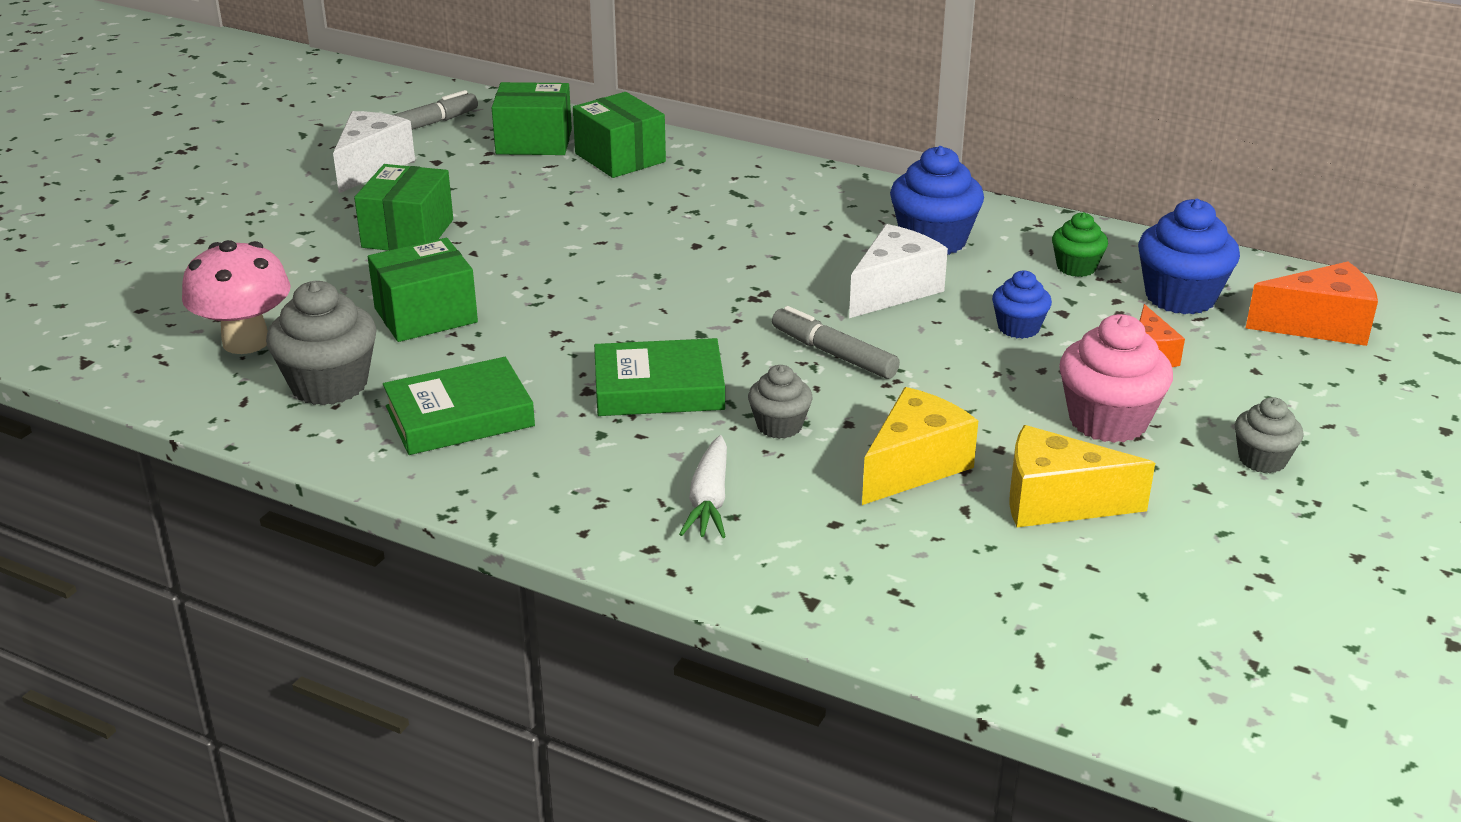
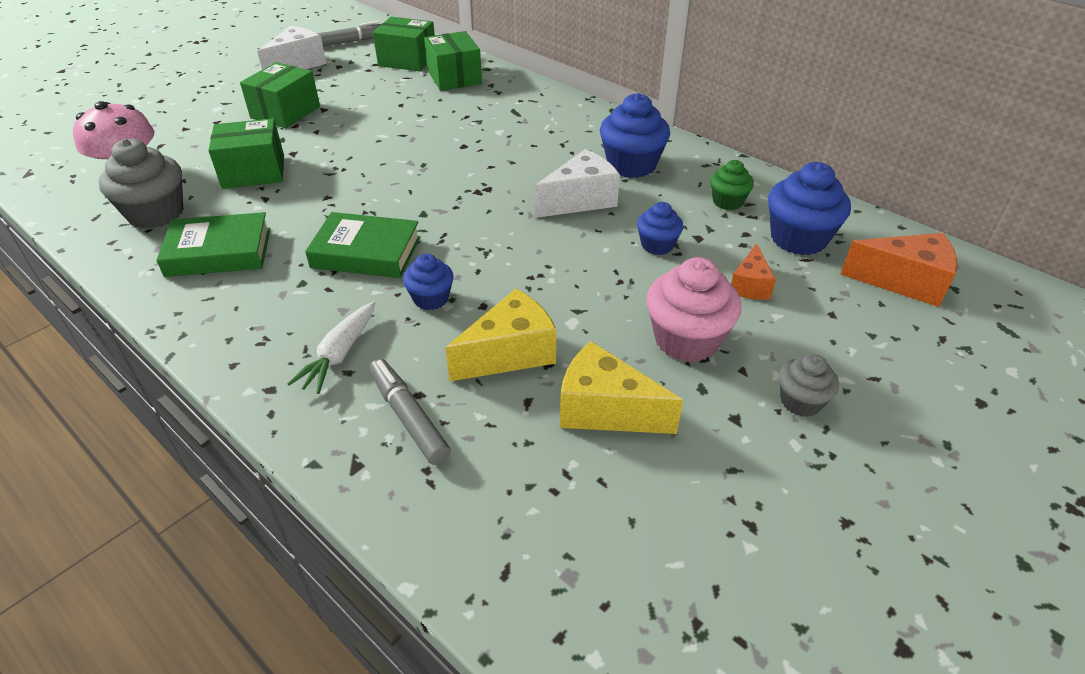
camera: 15 degrees right, 10 degrees up
grey cupcake [748,365,813,439] -> blue cupcake [403,254,454,310]
grey marker [772,306,900,379] -> grey marker moved to [369,359,451,465]

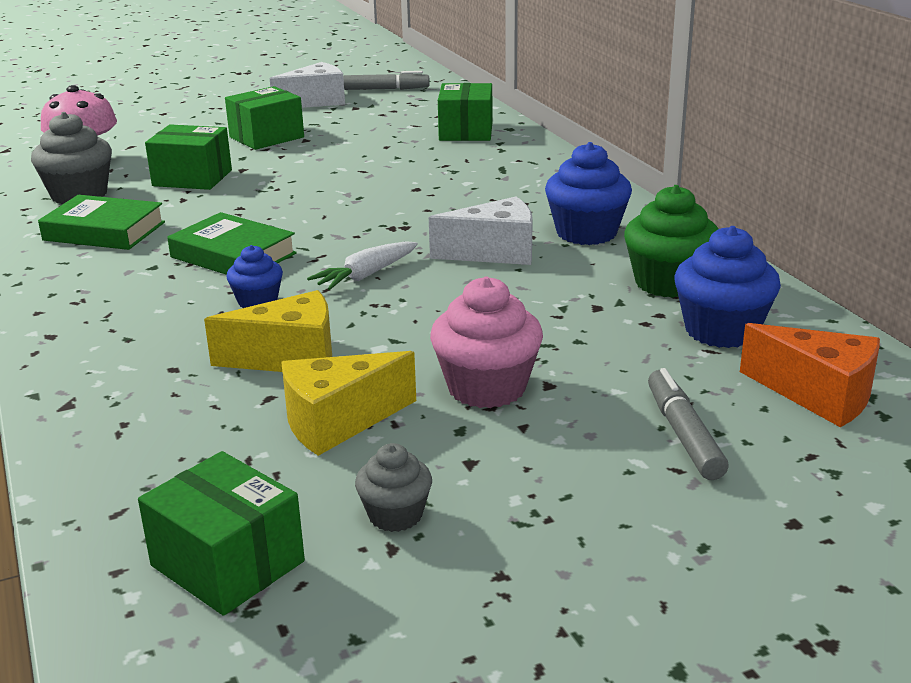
camera: 25 degrees right, 15 degrees down
white carrot [287,301,375,394] -> white carrot moved to [307,241,418,290]
grey marker [369,359,451,465] -> grey marker moved to [648,368,729,480]
green box [373,17,435,71] -> green box moved to [138,451,305,616]
yellow cheese [560,341,683,434] -> yellow cheese turned 75 degrees counterclockwise [281,351,416,456]
blue cupcake [637,202,683,255] -> none
green cupcake [710,160,754,210] -> green cupcake [624,185,718,298], size x1.72
orange cheese [731,243,776,300] -> none
grey cupcake [779,354,839,417] -> grey cupcake moved to [355,443,432,532]

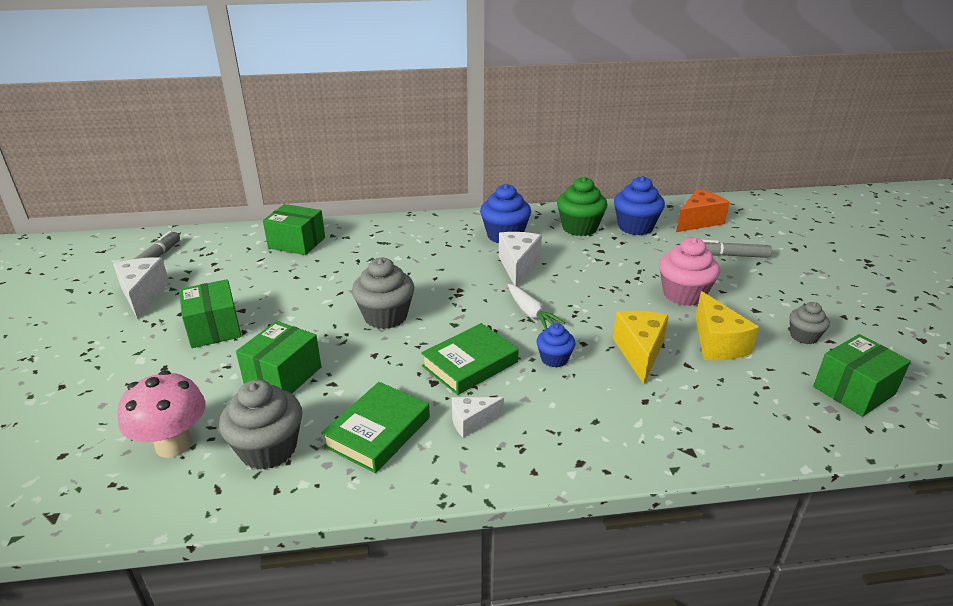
camera: 75 degrees left, 5 degrees up
none -> grey cupcake [352,258,414,329]
none -> white cheese [452,397,504,438]

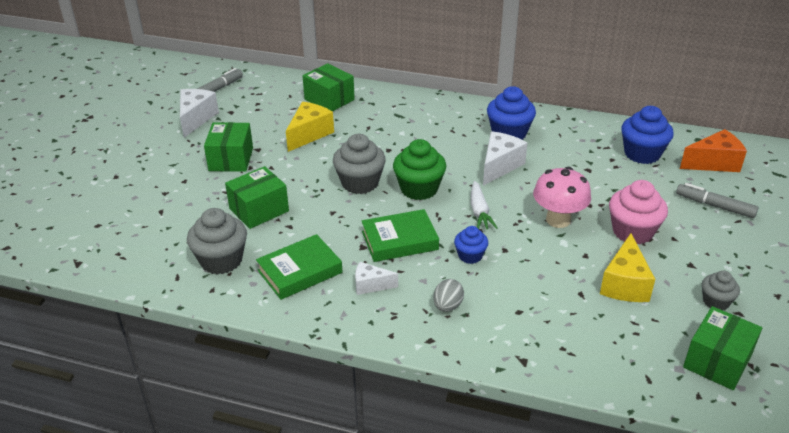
camera: 25 degrees right, 5 degrees up
pink mushroom [118,370,206,458] -> pink mushroom moved to [533,167,591,228]
green cupcake [557,177,607,236] -> green cupcake moved to [393,139,446,200]
yellow cheese [613,311,669,384] -> yellow cheese moved to [286,102,334,152]
green box [813,334,911,417] -> green box turned 45 degrees counterclockwise [683,306,762,390]
none -> grey egg [433,279,464,312]

